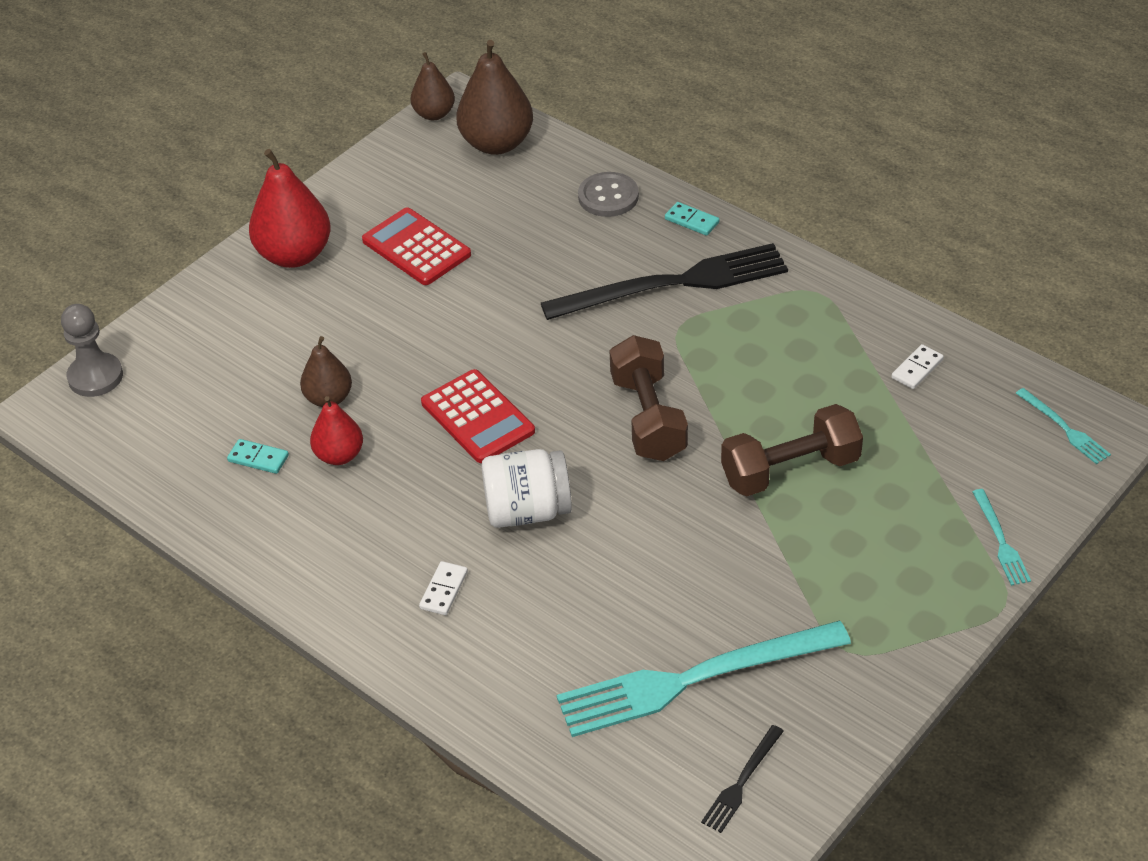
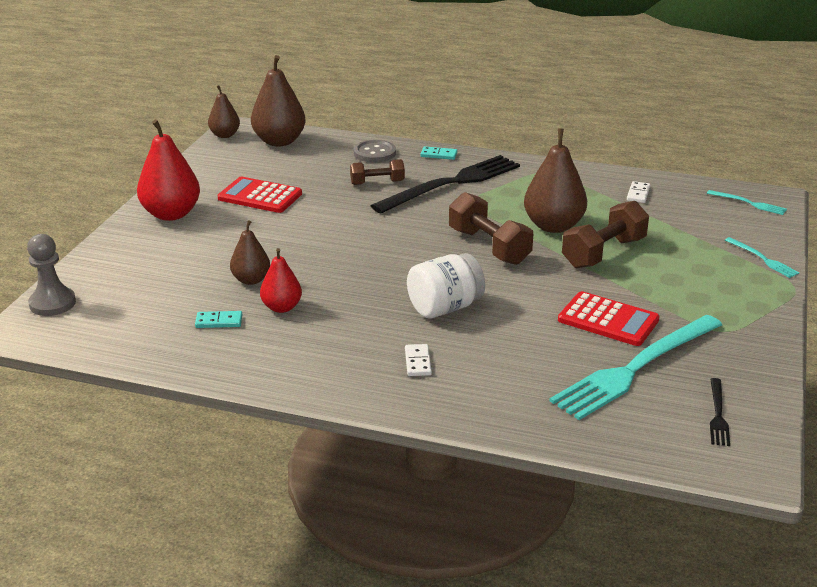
camera: 25 degrees left, 15 degrees down
red calculator [421,369,535,463] -> red calculator moved to [558,291,660,346]
none -> brown dumbbell [350,159,405,185]
none -> brown pear [524,129,587,233]

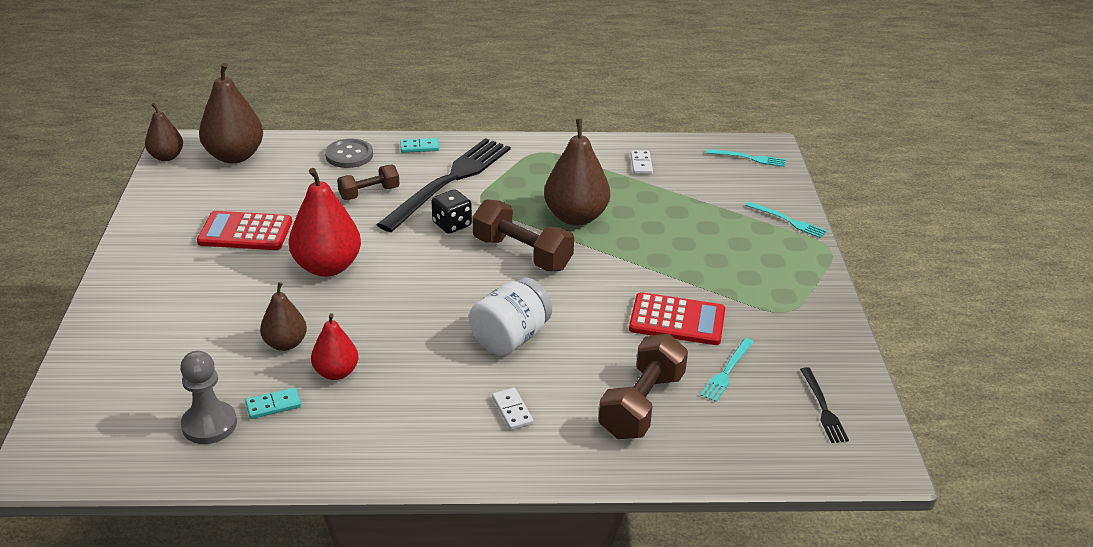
camera: 20 degrees left, 5 degrees up
grey pawn [27,234,76,316] -> grey pawn moved to [180,351,237,444]
red pear [137,119,200,221] -> red pear moved to [289,168,361,277]
turquoise fork [549,315,722,420] -> turquoise fork [700,338,753,402], size x0.43
brown dumbbell [562,201,649,268] -> brown dumbbell moved to [598,334,688,439]
none -> black dice [432,189,472,234]

